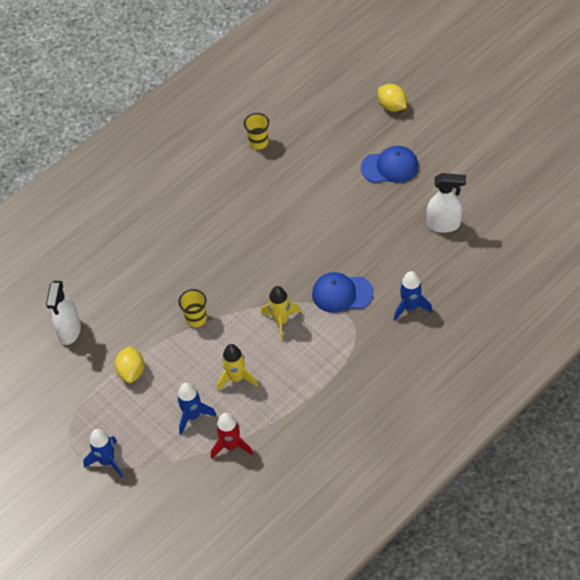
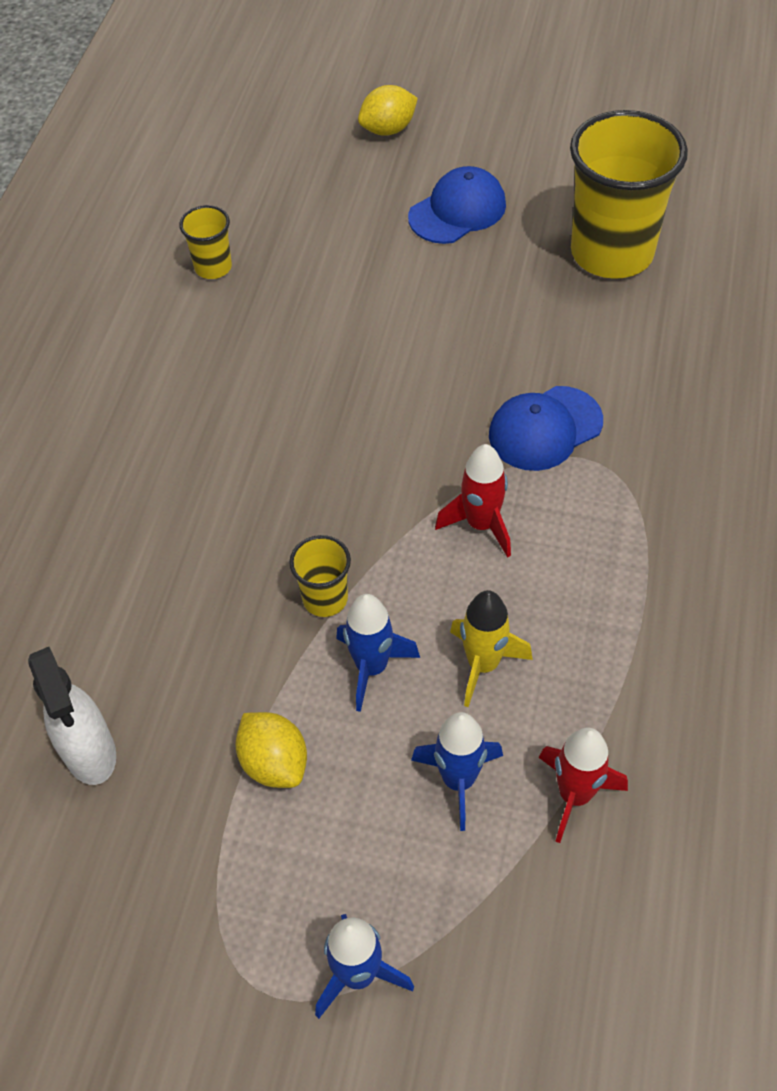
camera: 35 degrees left, 0 degrees up
yellow rocket [261,286,301,341] -> red rocket [435,444,511,557]
yellow lemon [378,84,407,112] -> yellow lemon turned 45 degrees counterclockwise [358,85,418,136]
blue rocket [394,271,433,321] -> blue rocket moved to [336,594,420,712]
white spray bottle [426,173,466,233] -> yellow cup [570,110,688,279]

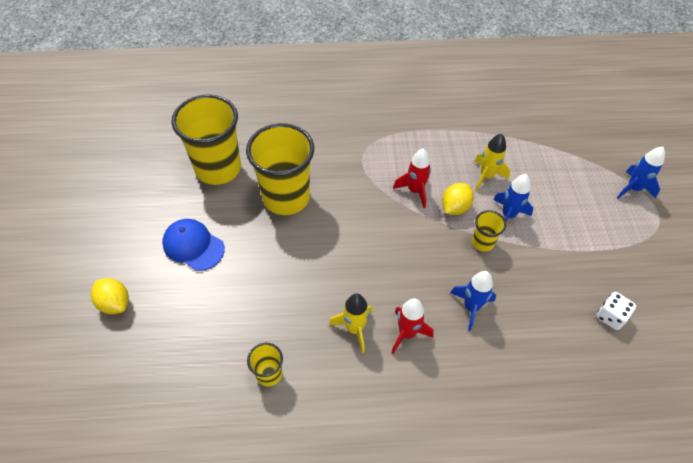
camera: 110 degrees left, 0 degrees up
white spray bottle [28,647,116,785] -> white dice [596,292,636,330]
yellow lemon [235,712,307,788] -> yellow lemon moved to [442,183,474,215]
blue rocket [411,712,503,831] -> blue rocket moved to [450,271,496,331]
blue cap [489,386,603,471] -> none
red rocket [539,727,628,843] -> red rocket moved to [391,298,434,354]
none -> yellow cup [246,123,314,215]
none -> yellow rocket [329,293,373,353]

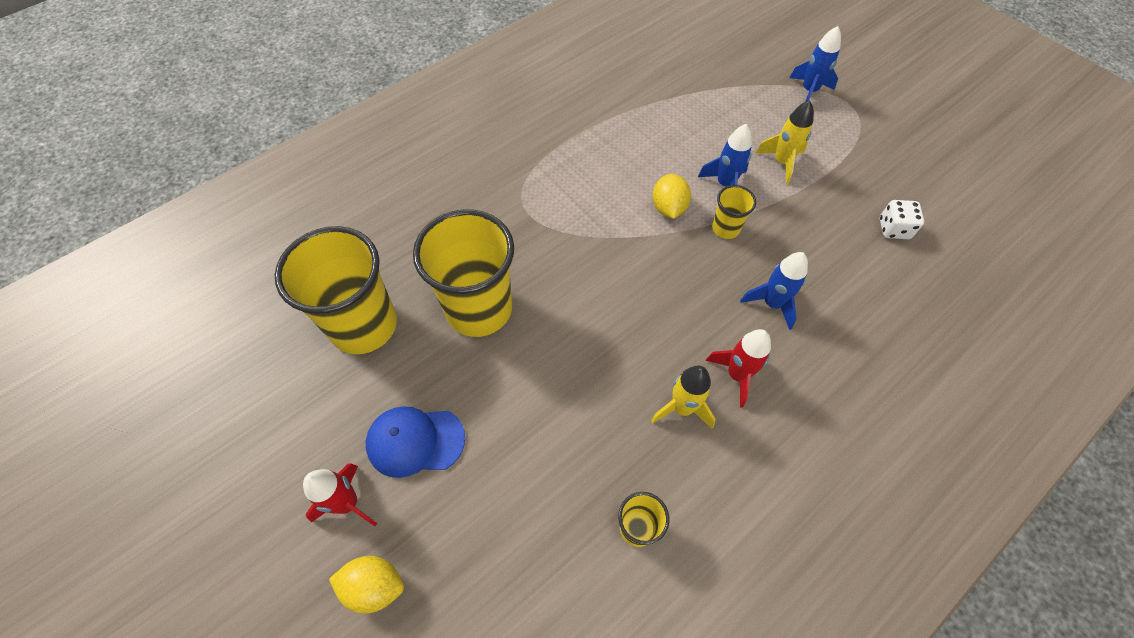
camera: 35 degrees left, 5 degrees up
red rocket [393,149,431,208] -> red rocket moved to [303,463,378,526]
yellow rocket [475,133,510,191] -> yellow rocket moved to [756,100,814,184]

